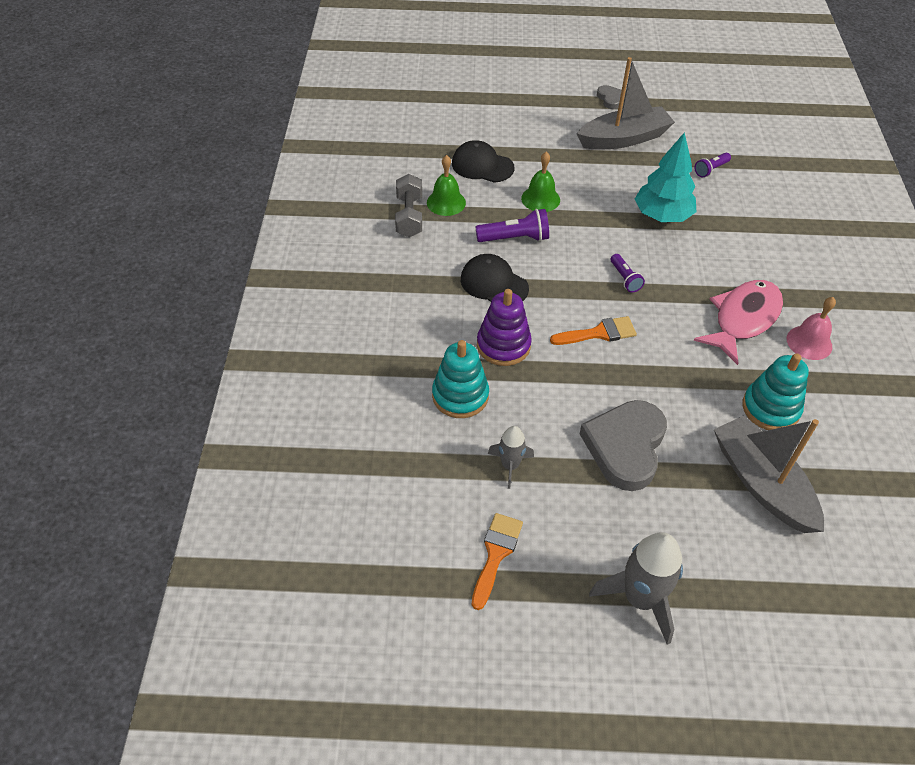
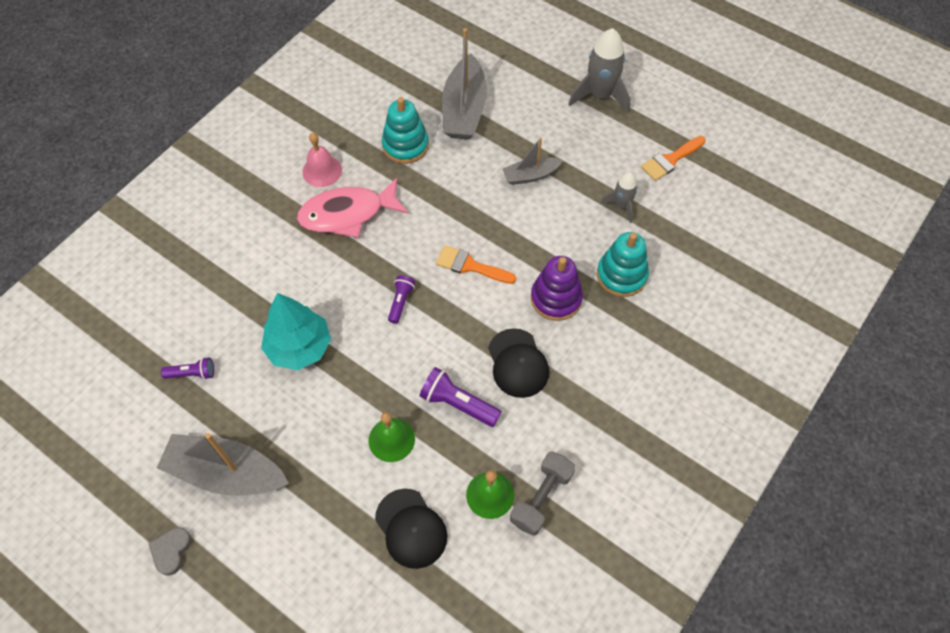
camera: 145 degrees left, 10 degrees up
grey heart [580,400,667,491] -> grey boat [502,137,562,185]

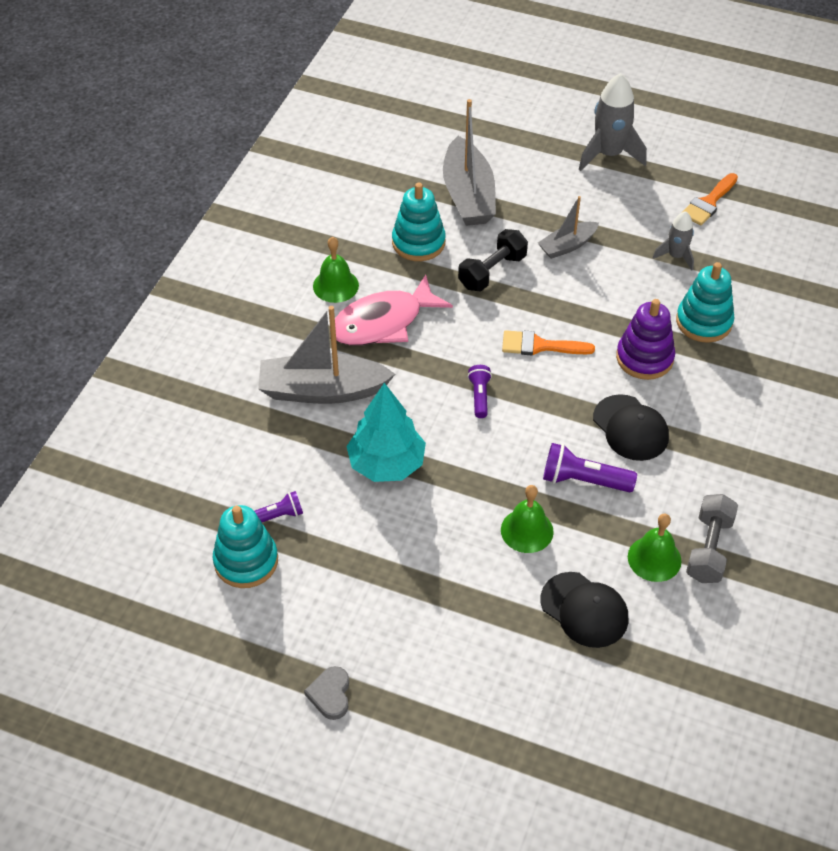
camera: 15 degrees left, 10 degrees down
grey boat [157,433,289,495] -> grey boat moved to [258,306,395,404]
pink bell [302,133,342,187] -> green bell [313,237,359,303]
none -> turquoise stacking toy [212,505,278,588]
none -> black dumbbell [458,229,528,291]

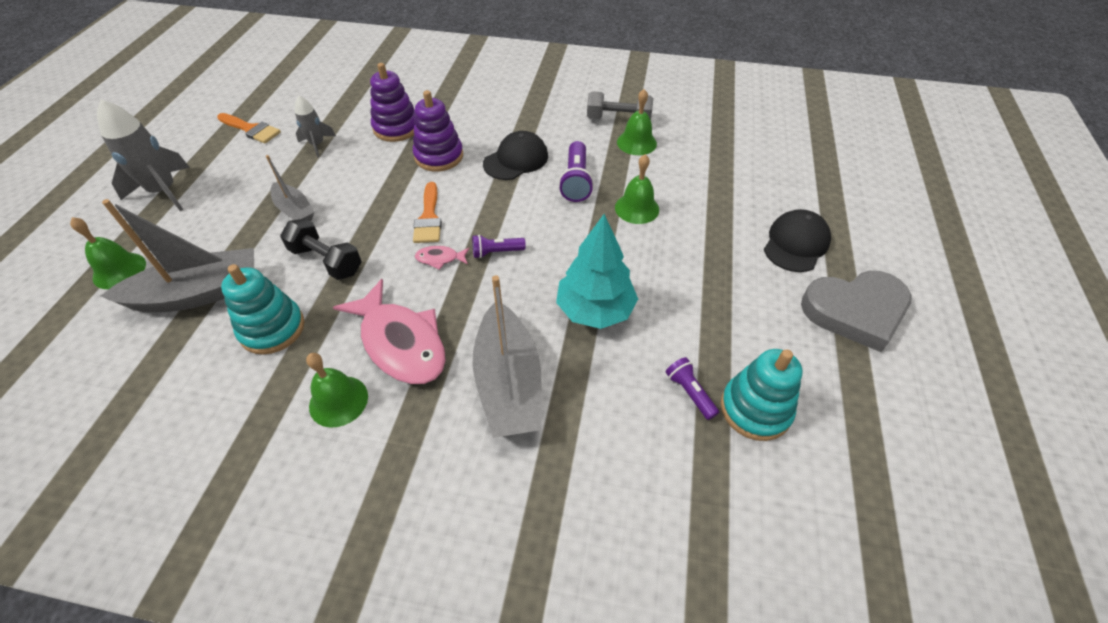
camera: 100 degrees left, 0 degrees up
grey heart [304,666,349,720] -> grey heart [801,271,912,352], size x2.14
black cap [541,572,628,648] -> black cap moved to [764,209,831,272]
turquoise stacking toy [676,262,734,343] -> purple stacking toy [370,63,416,142]
none -> green bell [70,217,146,289]
none -> pink fish [415,246,470,270]

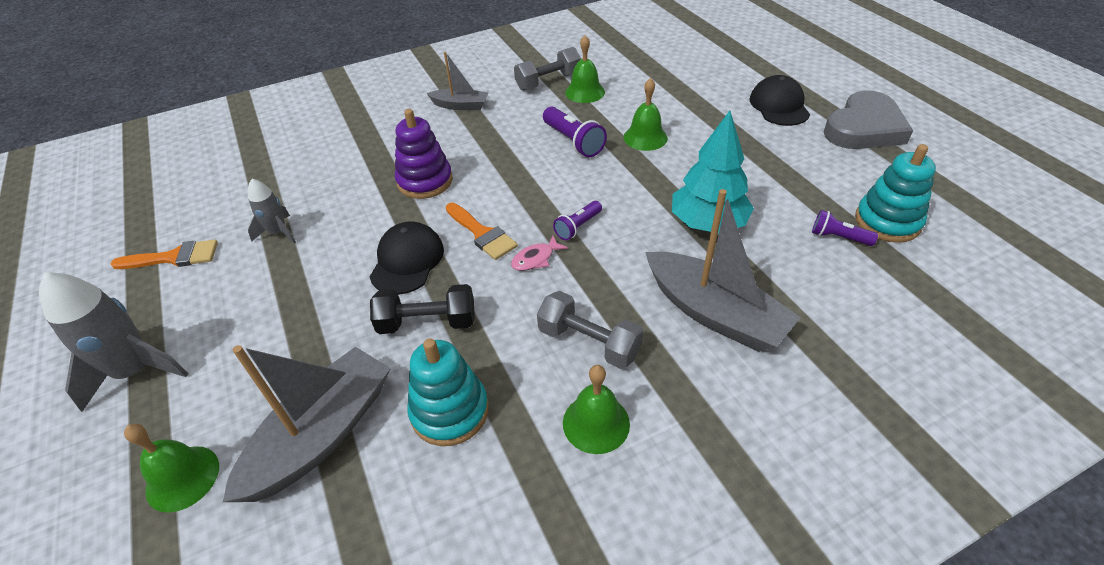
camera: 35 degrees left, 5 degrees down
grey boat [266,155,314,221] -> grey boat moved to [426,52,489,110]
pink fish [333,279,446,384] -> grey dumbbell [537,291,643,369]
purple stacking toy [370,63,416,142] -> none
black cap [483,131,548,180] -> black cap moved to [370,222,444,294]

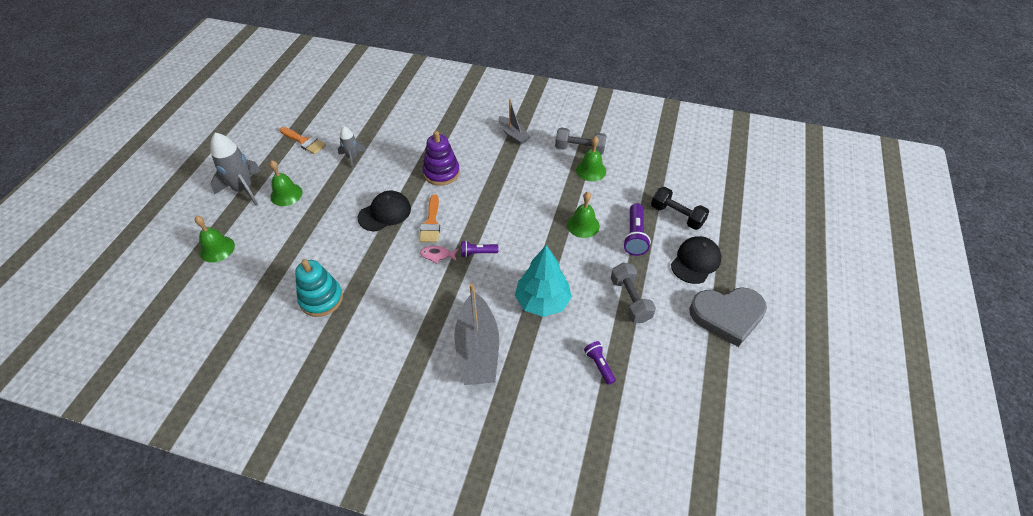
camera: 40 degrees right, 5 degrees up
grey boat [223,345,391,502] -> none
black dumbbell [370,284,475,334] -> black dumbbell moved to [651,187,709,230]
grey dumbbell [537,291,643,369] -> grey dumbbell moved to [611,263,656,323]
purple flashlight [543,107,607,157] -> purple flashlight moved to [623,203,651,256]
green bell [563,365,630,454] -> green bell moved to [270,160,302,206]
turquoise stacking toy [855,144,936,243] -> none

